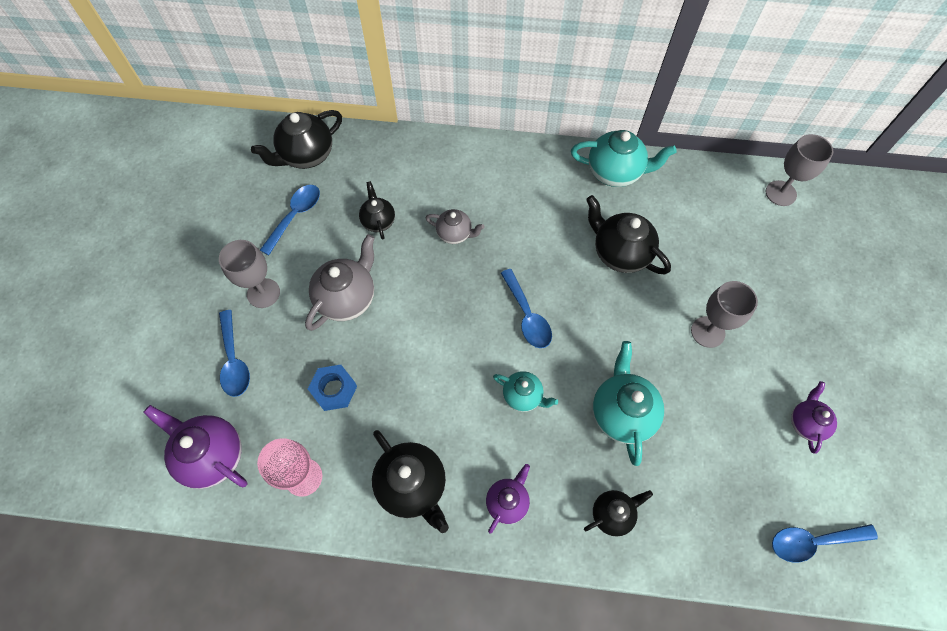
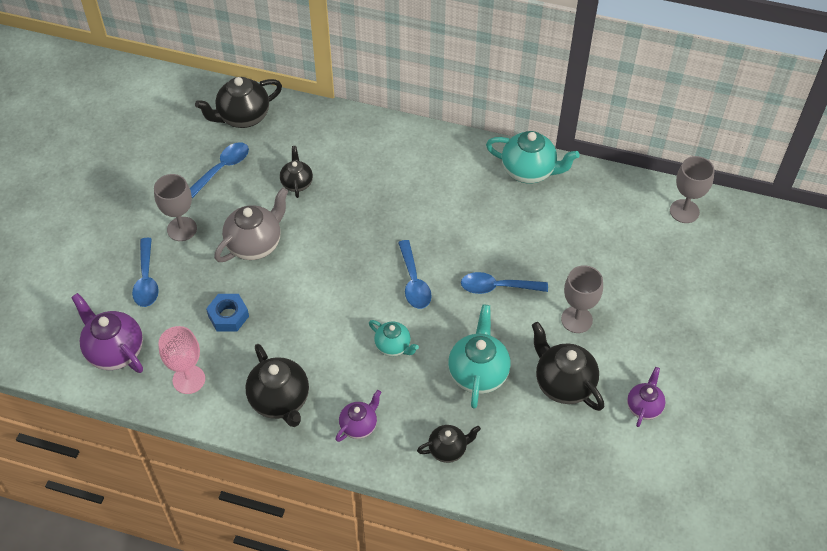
camera: 10 degrees right, 10 degrees down
grey teapot [426,209,484,244] -> none
black teapot [586,195,671,274] -> black teapot moved to [532,322,604,411]
blue spoon [772,524,878,563] -> blue spoon moved to [461,272,548,294]

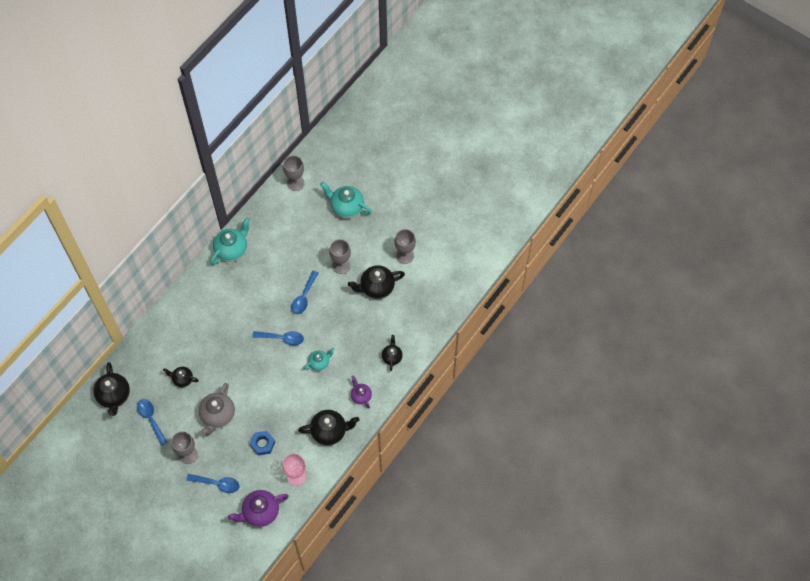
camera: 70 degrees left, 10 degrees up
grey teapot [214,188,288,262] -> grey teapot turned 135 degrees counterclockwise [199,383,235,435]
turquoise teapot [448,305,511,409] -> turquoise teapot moved to [320,182,372,218]
purple teapot [627,367,666,427] -> grey goblet [394,229,416,264]

